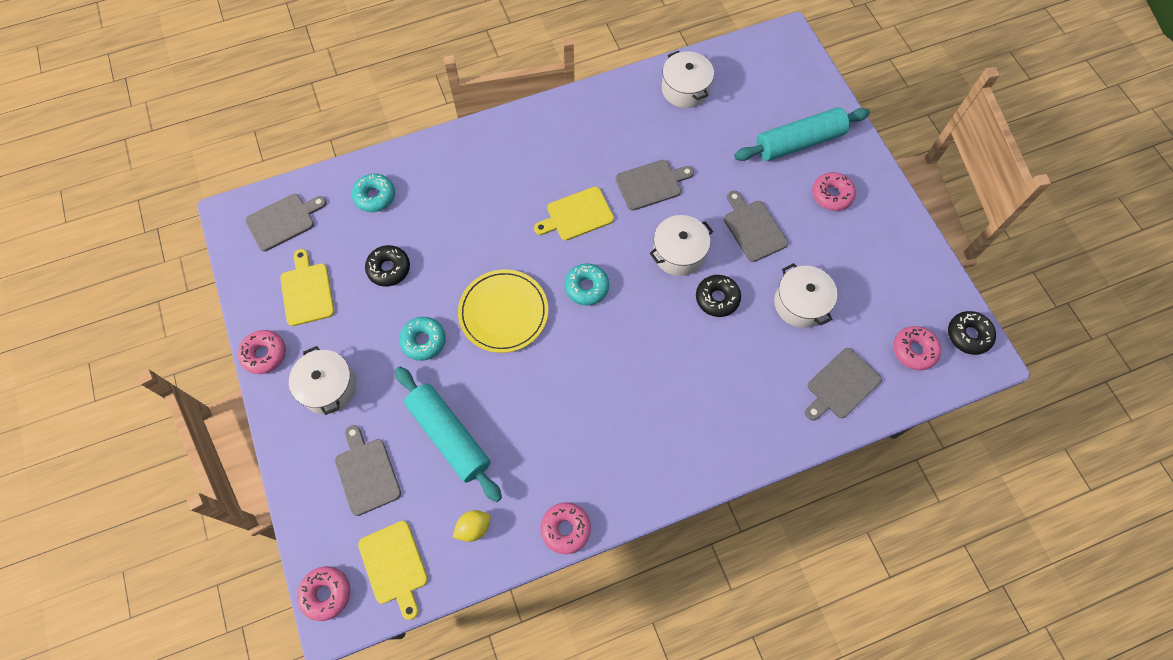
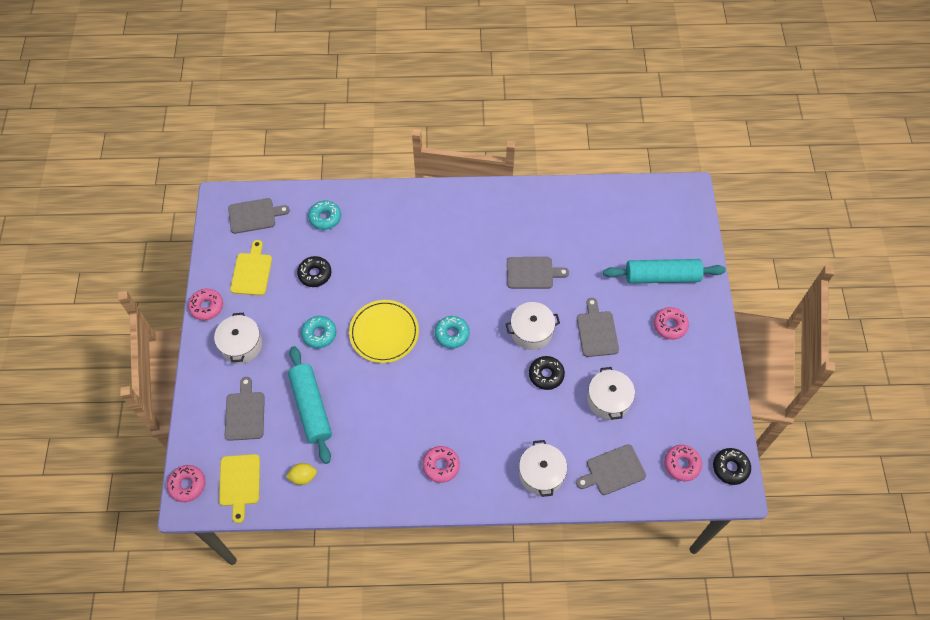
camera: 20 degrees right, 5 degrees down
yellow cutting board [534,187,614,240] -> none
pink donut [541,502,591,554] -> pink donut moved to [422,446,460,483]
white pot [662,51,714,108] -> white pot moved to [519,440,567,497]

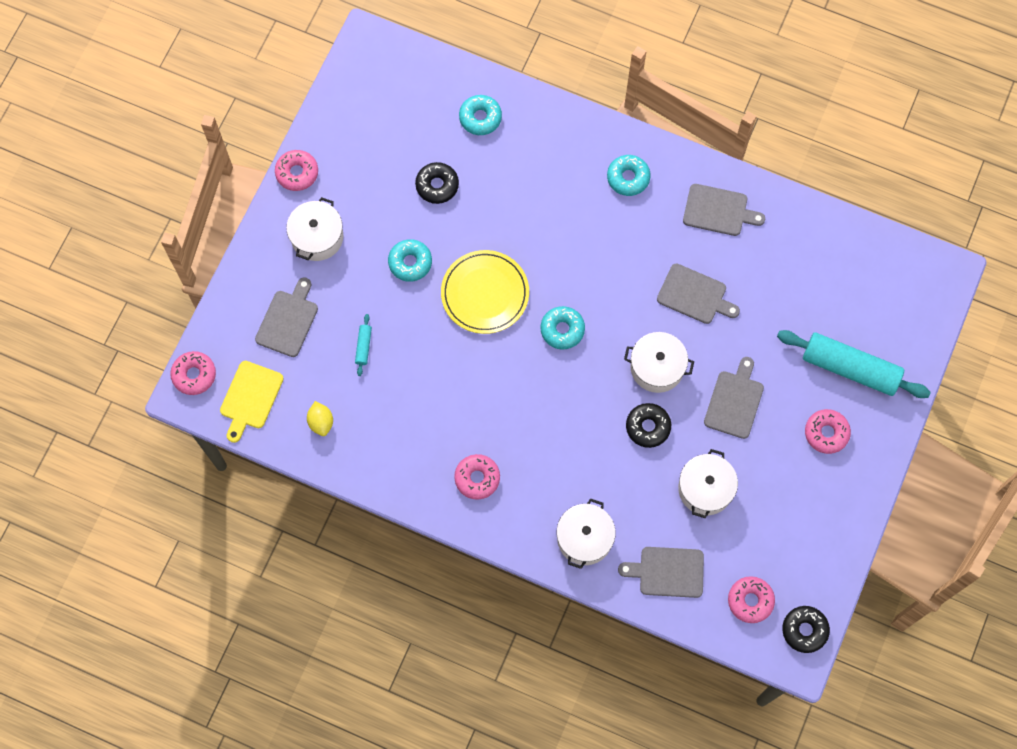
camera: 25 degrees right, 10 degrees up
grey cutting board [228,198,290,234] -> grey cutting board moved to [683,184,765,236]
yellow cutting board [230,240,272,296] -> none
yellow lemon [286,463,317,485] -> yellow lemon turned 60 degrees clockwise [307,401,333,436]
turquoise rolling pin [288,346,332,464] -> turquoise rolling pin [355,314,372,376], size x0.41
none -> turquoise donut [607,155,651,196]

